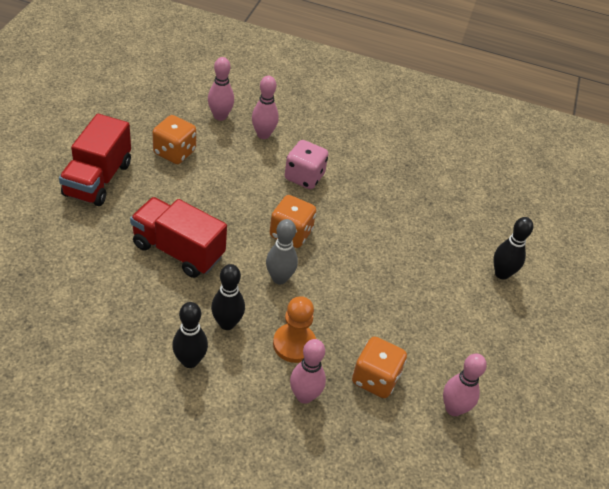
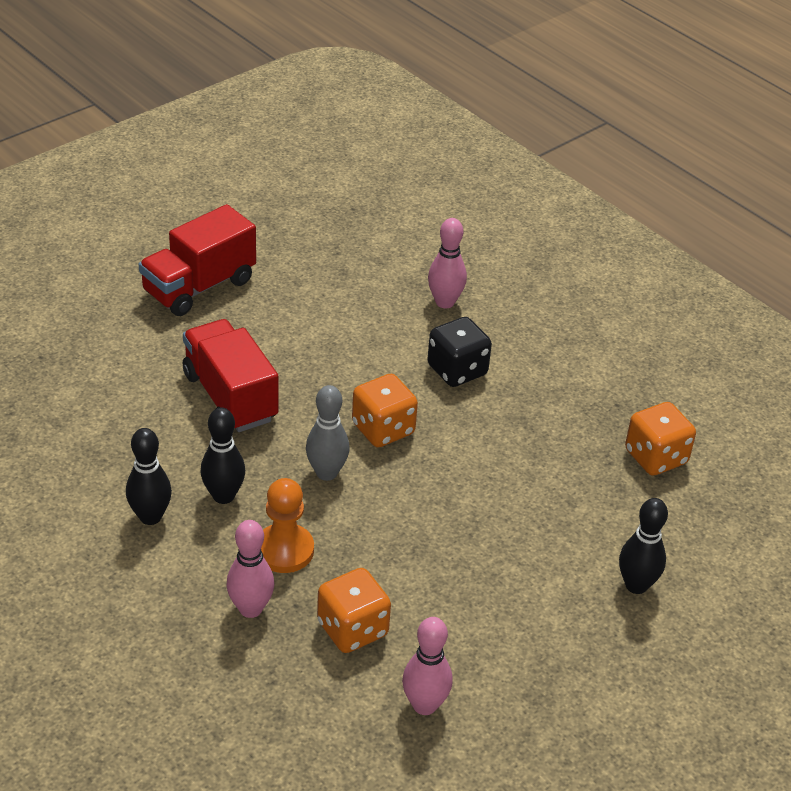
camera: 35 degrees right, 5 degrees down
orange dice [152,115,196,164] -> orange dice moved to [625,402,696,475]
pink bowling pin [208,57,234,121] -> none
pink dice [285,140,328,189] -> black dice [428,317,492,387]

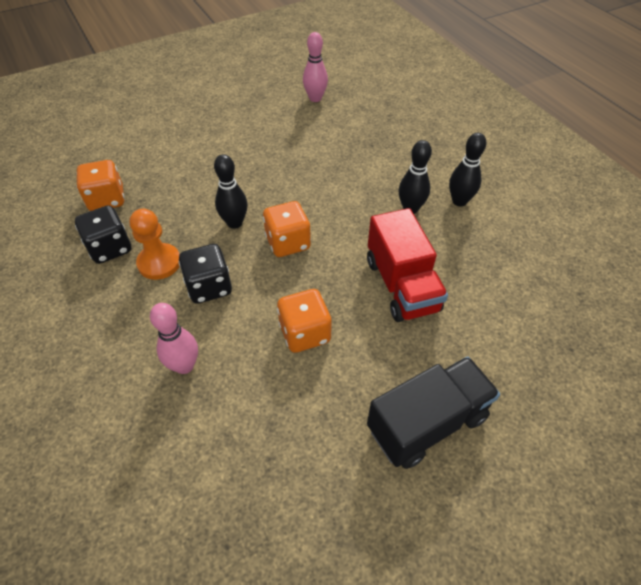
camera: 165 degrees left, 10 degrees up
red truck [139,204,256,316] -> black truck [367,356,500,469]
pink bowling pin [226,520,274,618] -> none
orange pawn [261,478,314,573] -> orange pawn moved to [129,209,180,280]
grey bowling pin [306,385,350,481] -> none
orange dice [317,568,391,653] -> orange dice moved to [277,289,332,353]
black bowling pin [619,498,668,594] -> black bowling pin moved to [214,154,248,229]
none -> black dice [75,205,131,264]

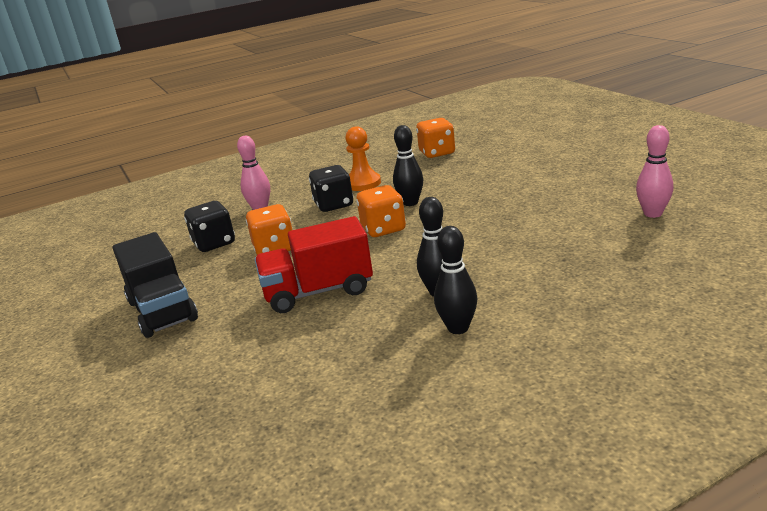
camera: 95 degrees right, 25 degrees down
black dice [75,205,131,264] -> black dice moved to [184,201,235,252]

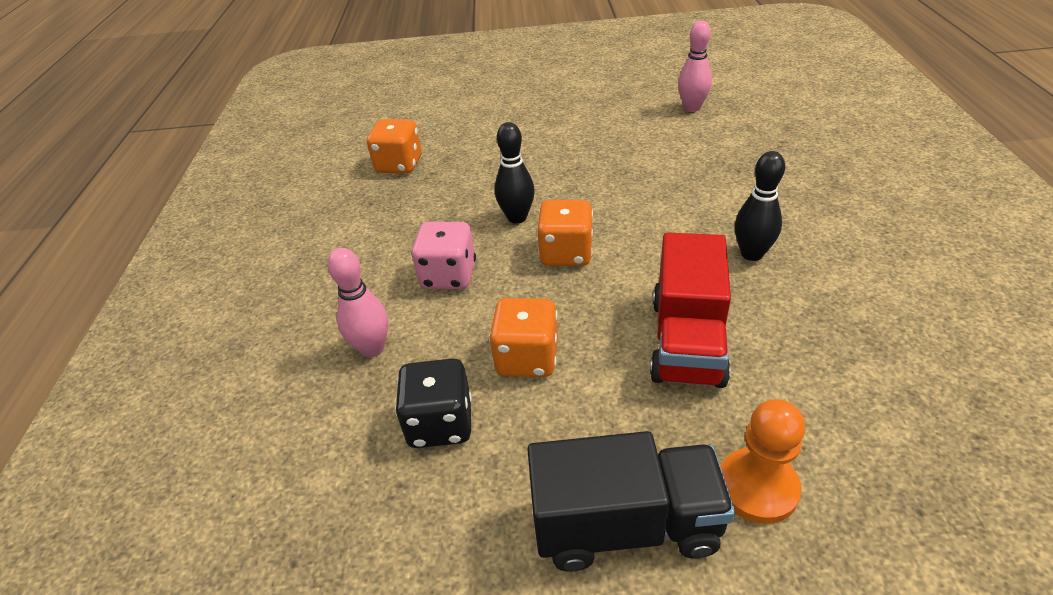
camera: 65 degrees left, 15 degrees up
black dice [309,165,353,212] -> pink dice [411,222,476,289]
orange pawn [345,126,381,191] -> orange pawn moved to [721,399,805,524]
black bowling pin [434,226,478,334] -> none

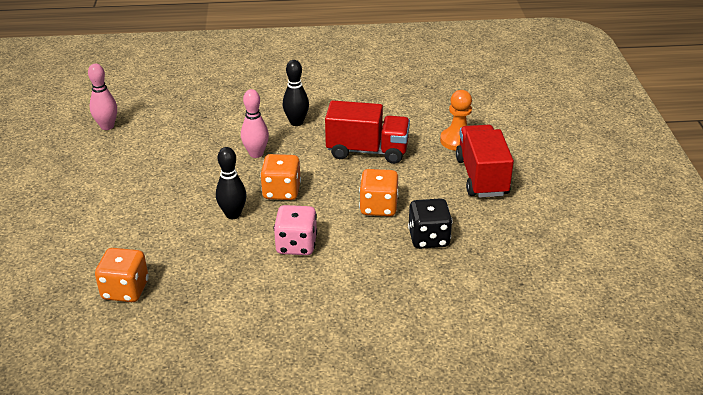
camera: 95 degrees left, 5 degrees down
pink bowling pin [327,248,388,357] -> pink bowling pin moved to [241,89,269,158]
black truck [527,431,735,572] -> red truck [456,125,514,198]

